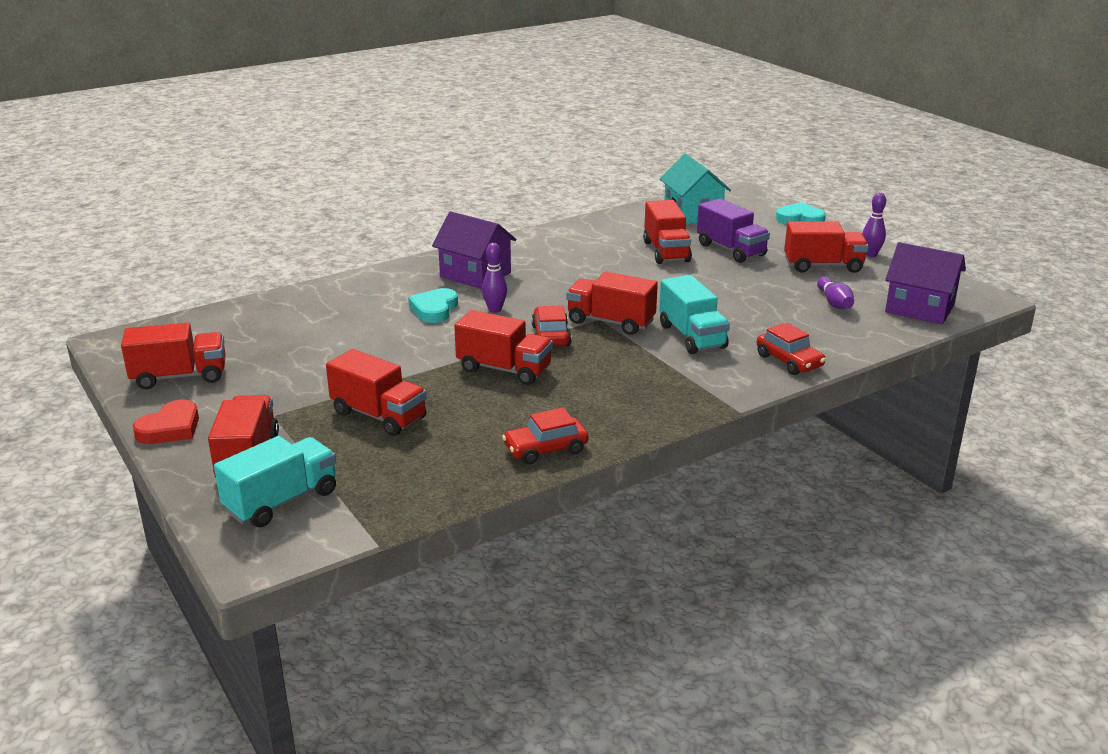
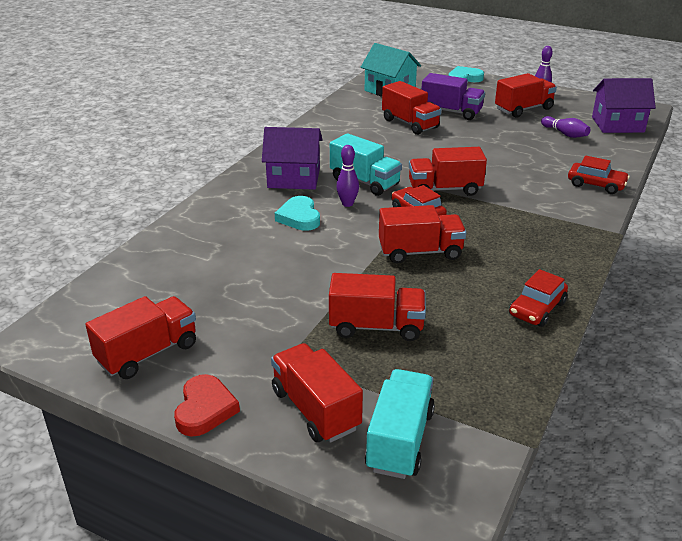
camera: 30 degrees left, 5 degrees up
turquoise truck [659,275,730,354] -> turquoise truck moved to [330,133,402,196]

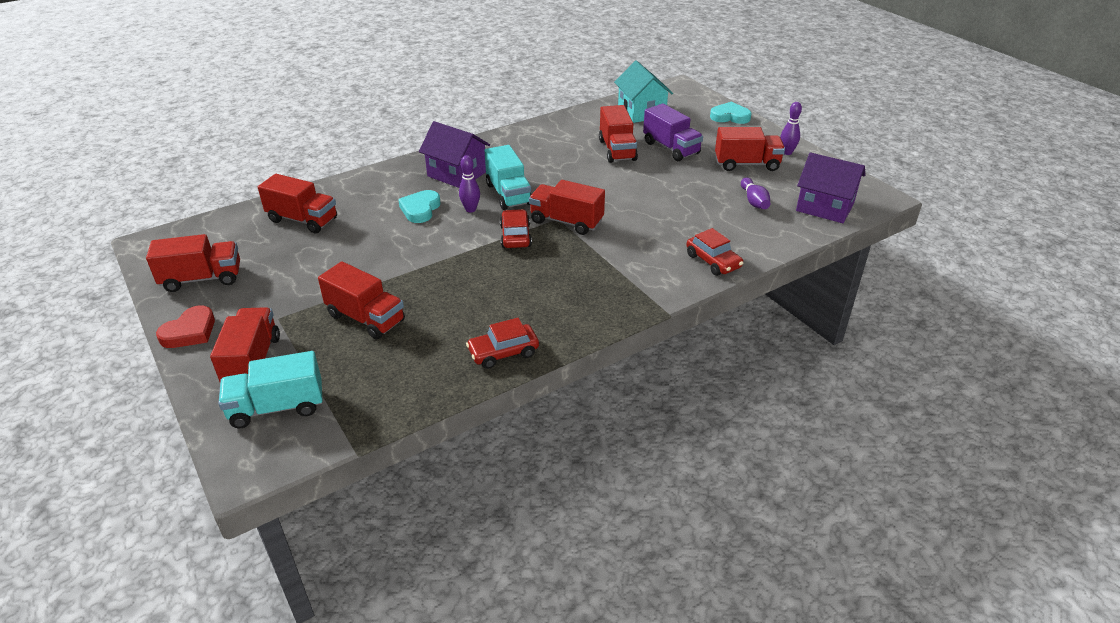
camera: 30 degrees right, 5 degrees up
turquoise truck [365,369,435,479] -> turquoise truck turned 150 degrees counterclockwise [218,351,323,428]
red truck [379,205,466,263] -> red truck moved to [258,174,337,233]

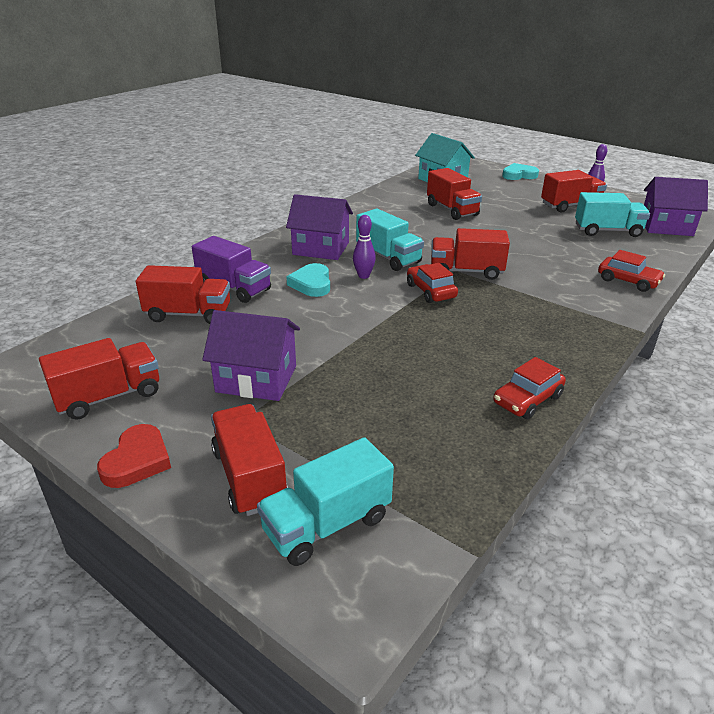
camera: 20 degrees left, 5 degrees down
red truck [318,261,405,340] -> none
purple truck [643,104,703,161] -> purple truck moved to [192,236,271,303]
purple bowling pin [741,178,770,209] -> turquoise truck [575,192,650,237]
none -> purple house [202,310,300,401]

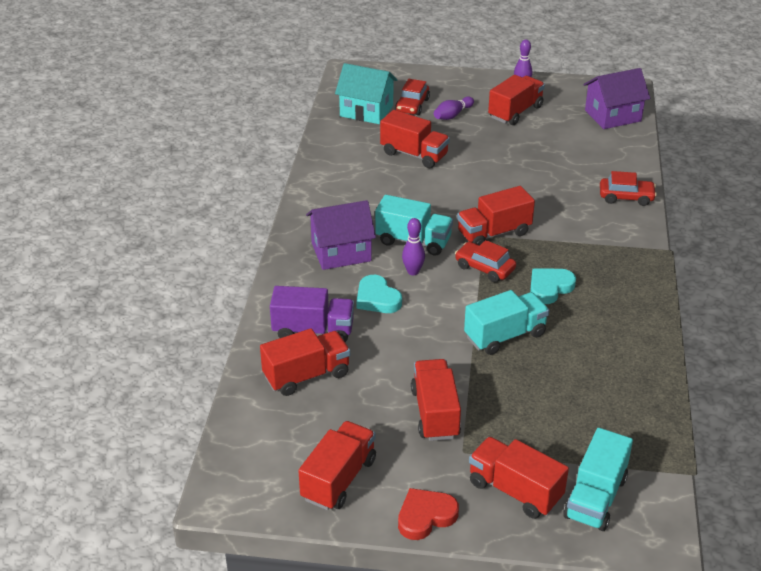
camera: 30 degrees left, 5 degrees up
red heart [97,424,171,488] -> red heart turned 105 degrees counterclockwise [398,488,459,540]
purple house [202,310,300,401] -> red truck [411,359,461,441]
red car [493,357,566,419] -> red car moved to [395,79,430,115]
turquoise heart [502,163,539,180] -> turquoise heart moved to [530,269,576,304]
turquoise truck [575,192,650,237] -> turquoise truck moved to [464,290,549,355]
none -> purple bowling pin [434,96,474,120]

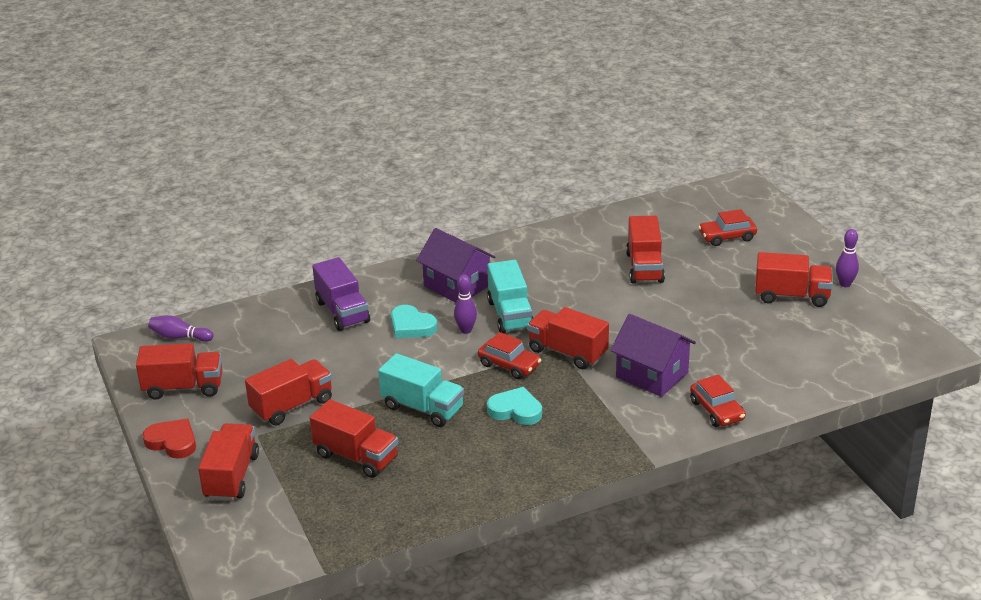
camera: 60 degrees right, 5 degrees down
red truck [260,329,350,396] -> red truck moved to [310,399,398,478]
turquoise house [335,63,397,124] -> none
turquoise heart [356,275,402,313] -> turquoise heart turned 75 degrees counterclockwise [391,305,438,338]
purple bowling pin [434,96,474,120] -> purple bowling pin moved to [148,315,214,342]
red car [455,240,516,282] -> red car turned 120 degrees clockwise [478,332,541,379]
turquoise truck [563,428,633,531] -> none
purple house [583,68,650,129] -> purple house moved to [611,314,696,397]

